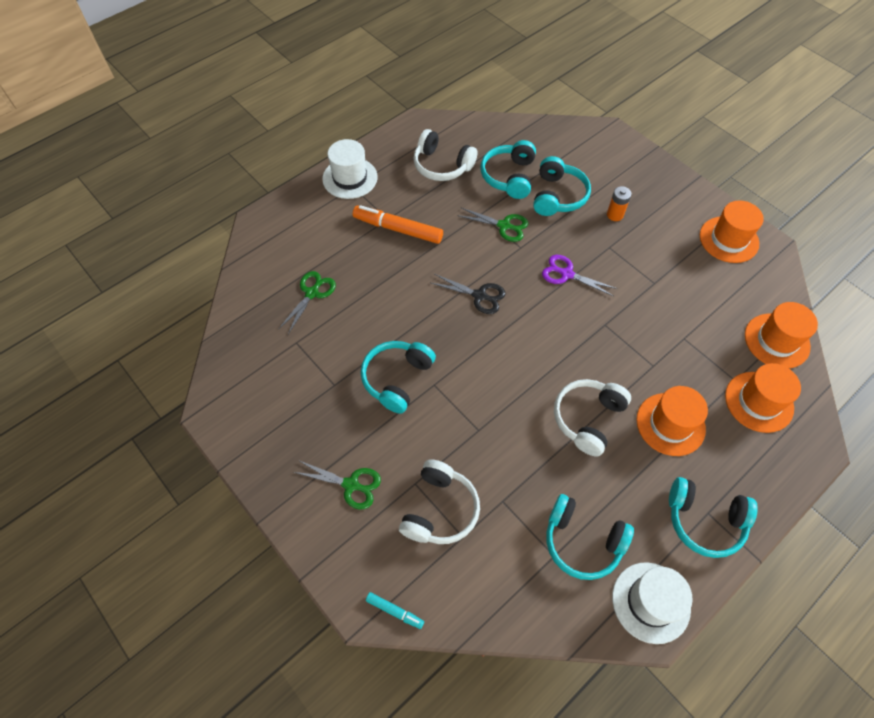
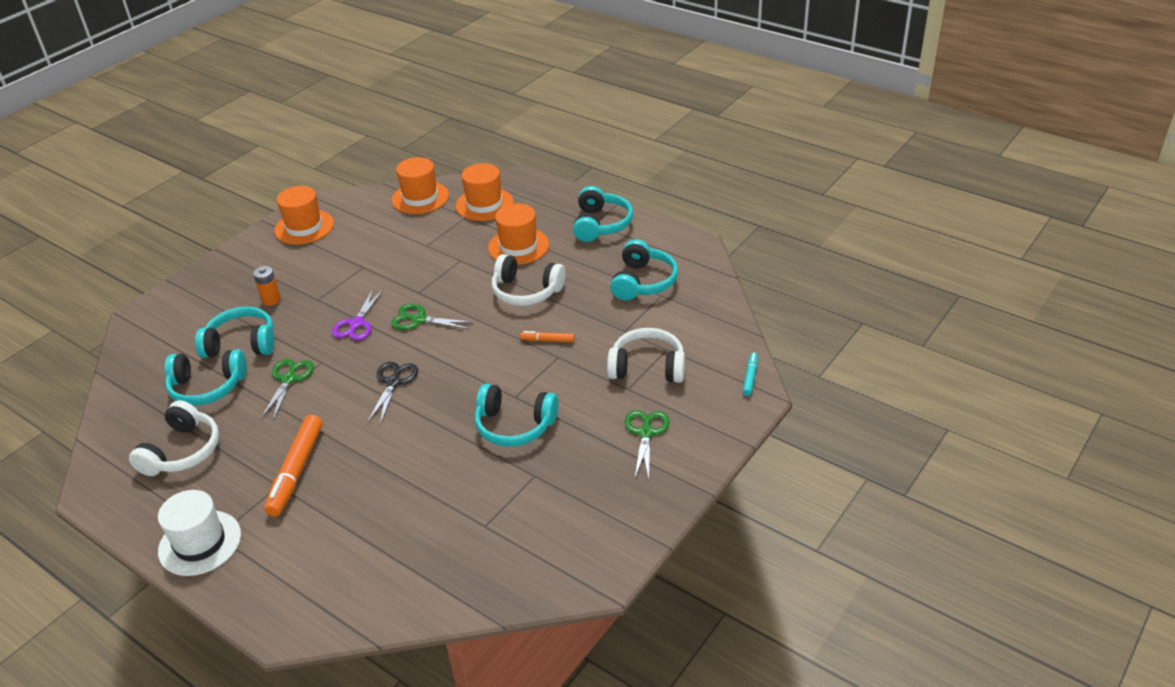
camera: 100 degrees left, 20 degrees down
green scissors [278,271,336,334] -> green scissors moved to [391,304,474,330]
white hat [612,562,692,644] -> none
none -> orange marker [520,331,575,342]

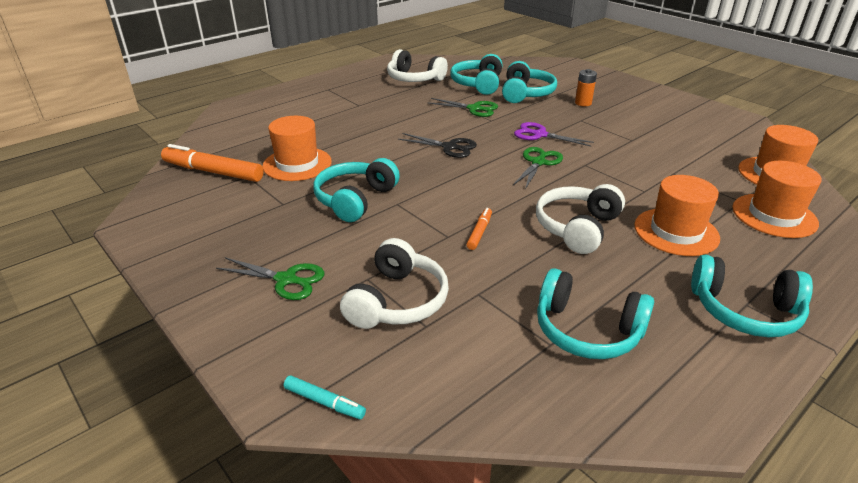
camera: 100 degrees right, 5 degrees down
white hat [158,490,241,576] -> none
orange marker [264,415,323,517] -> orange marker moved to [161,144,264,182]
orange hat [274,186,334,244] -> orange hat moved to [262,116,332,181]

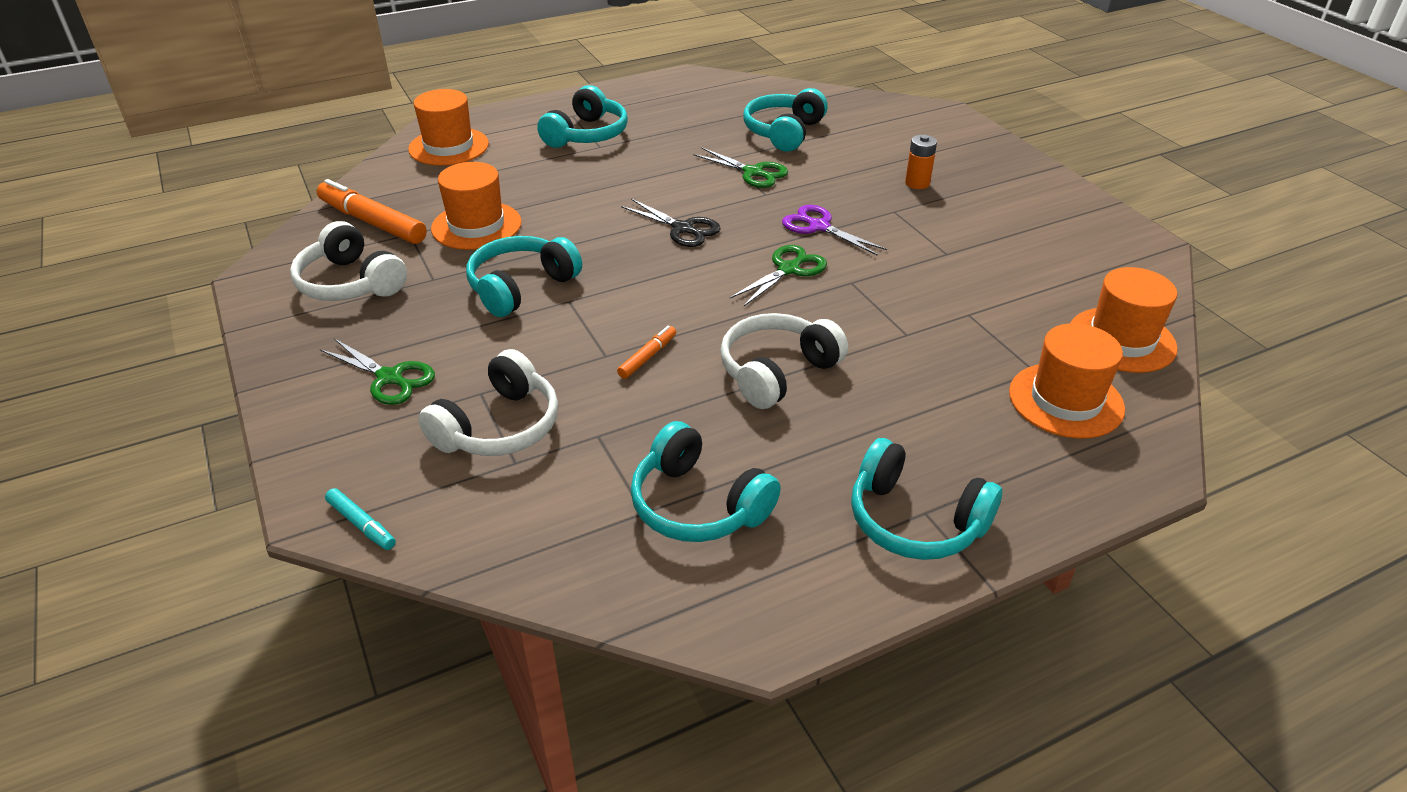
camera: 15 degrees right, 5 degrees up
white headphones [387,49,448,82] -> white headphones moved to [290,221,407,301]
turquoise headphones [502,61,557,103] -> turquoise headphones moved to [537,85,628,148]
orange hat [634,175,720,256] -> orange hat moved to [408,89,489,166]

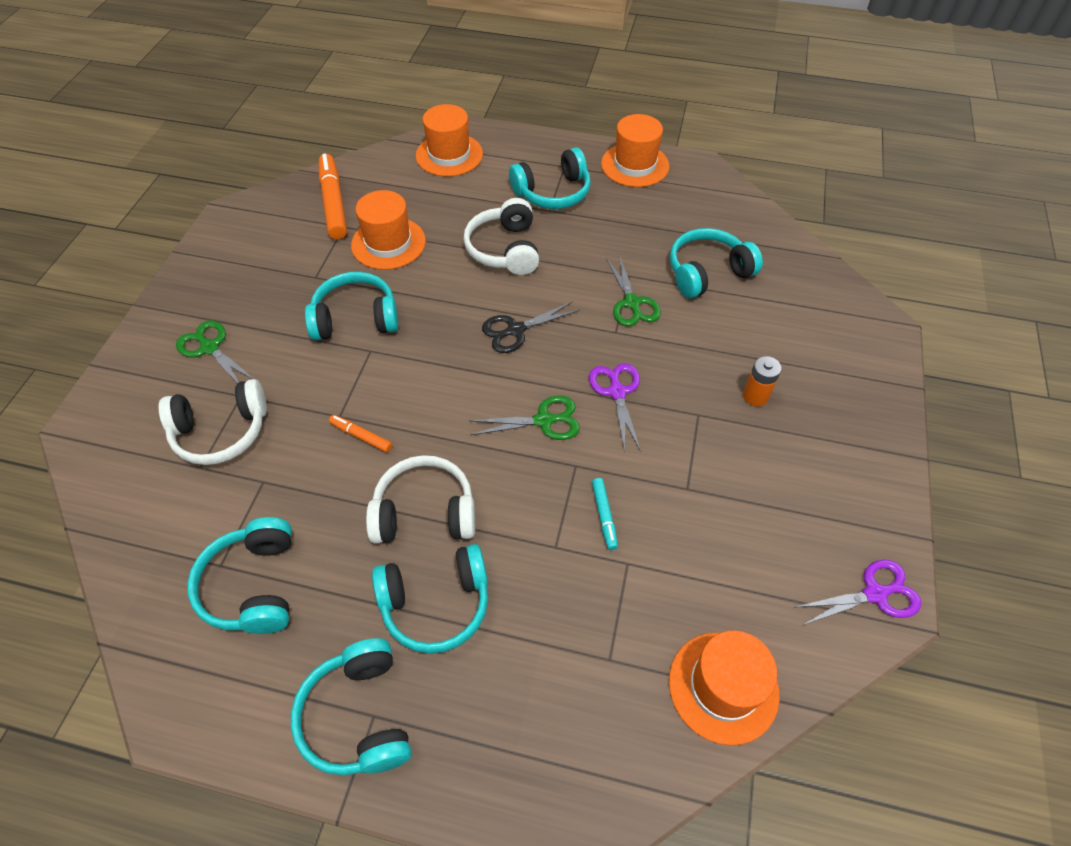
camera: 40 degrees right, 15 degrees up
white headphones [290,221,407,301] -> white headphones moved to [464,198,539,275]
green scissors [320,338,435,405] -> green scissors turned 150 degrees clockwise [176,321,254,383]
turquoise marker [325,488,396,550] -> turquoise marker moved to [592,478,618,550]
orange marker [617,326,676,379] -> orange marker turned 135 degrees counterclockwise [329,415,392,452]
black scissors [621,199,721,247] -> black scissors turned 75 degrees clockwise [482,301,580,353]
orange hat [1009,323,1125,439] -> orange hat moved to [601,114,669,187]
none -> turquoise headphones [372,544,488,654]
none -> purple scissors [796,560,922,625]

